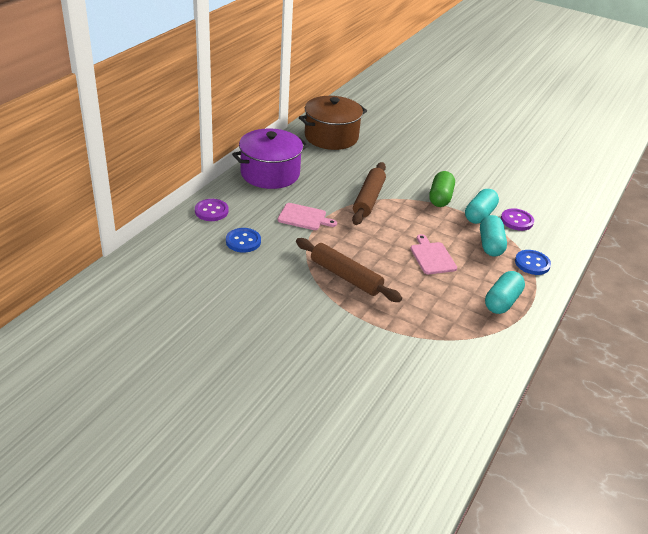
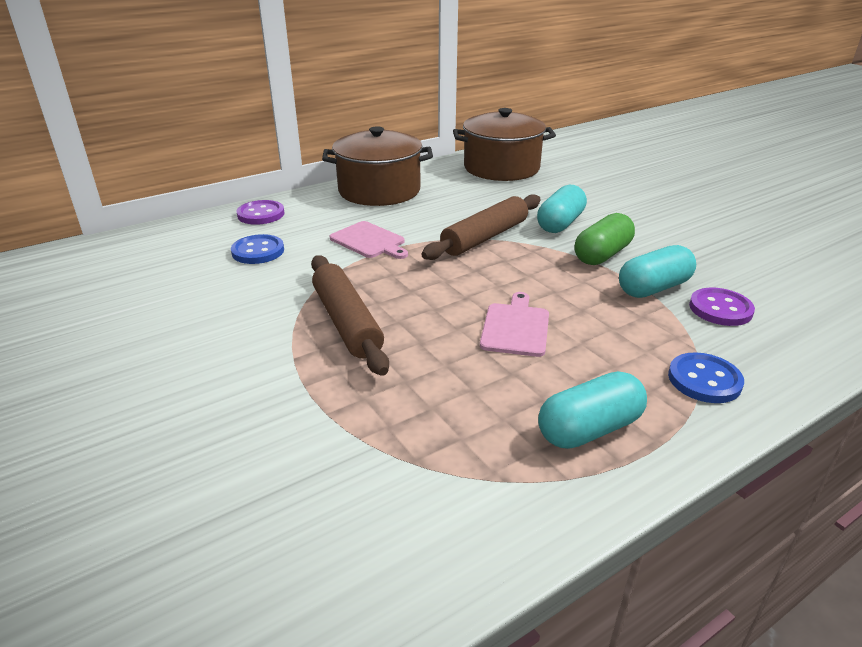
camera: 30 degrees right, 5 degrees down
purple pot [232,128,309,189] -> brown pot [322,126,433,206]
turquoise capsule [480,215,507,256] -> turquoise capsule moved to [537,185,587,233]

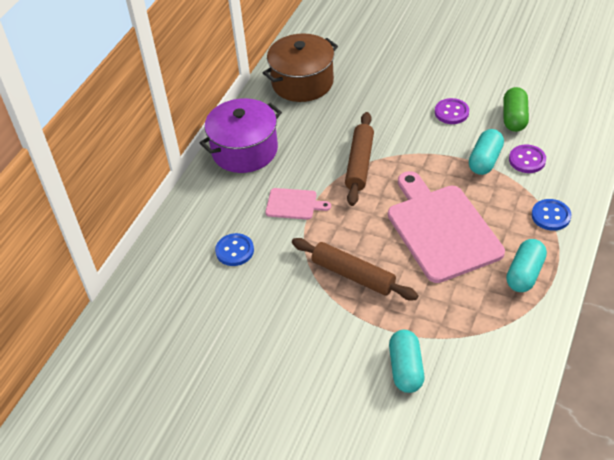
camera: 30 degrees left, 15 degrees up
purple button [236,200,284,225] -> purple button moved to [435,98,469,124]
brown pot [322,126,433,206] -> purple pot [200,98,282,173]
pink cutting board [480,292,549,357] -> pink cutting board [388,171,505,283], size x2.14
turquoise capsule [537,185,587,233] -> turquoise capsule moved to [389,330,424,393]
green capsule [575,213,635,265] -> green capsule moved to [503,87,529,132]

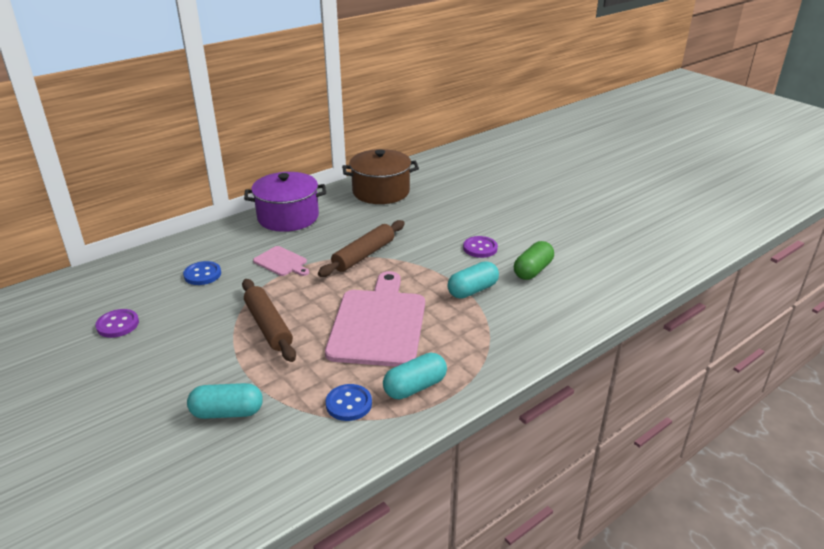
camera: 25 degrees right, 15 degrees down
turquoise capsule [389,330,424,393] -> turquoise capsule turned 60 degrees clockwise [187,383,263,419]
purple button [509,145,546,173] -> purple button moved to [95,309,139,338]
blue button [532,199,571,231] -> blue button moved to [326,384,372,421]

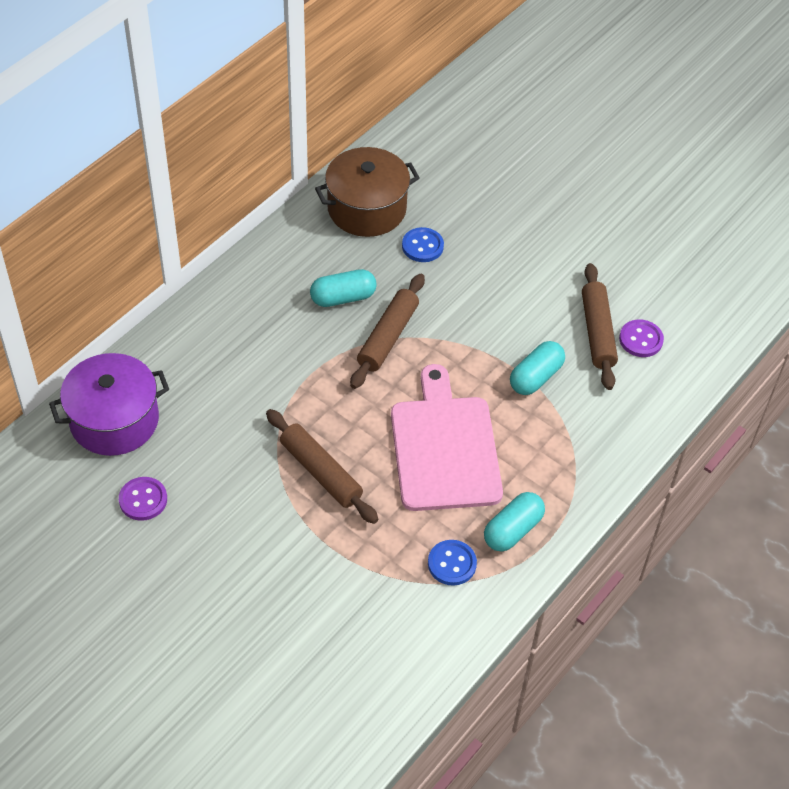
camera: 15 degrees left, 20 degrees up
blue button [183,261,221,285] -> blue button moved to [402,227,444,262]
turquoise capsule [187,383,263,419] -> turquoise capsule moved to [310,269,377,307]
purple pot [244,172,326,232] -> purple pot moved to [49,353,169,456]
pink cutting board [253,246,309,276] -> none
purple button [463,236,498,258] -> purple button moved to [619,320,664,357]
green capsule [514,241,554,280] -> brown rolling pin [582,263,618,390]

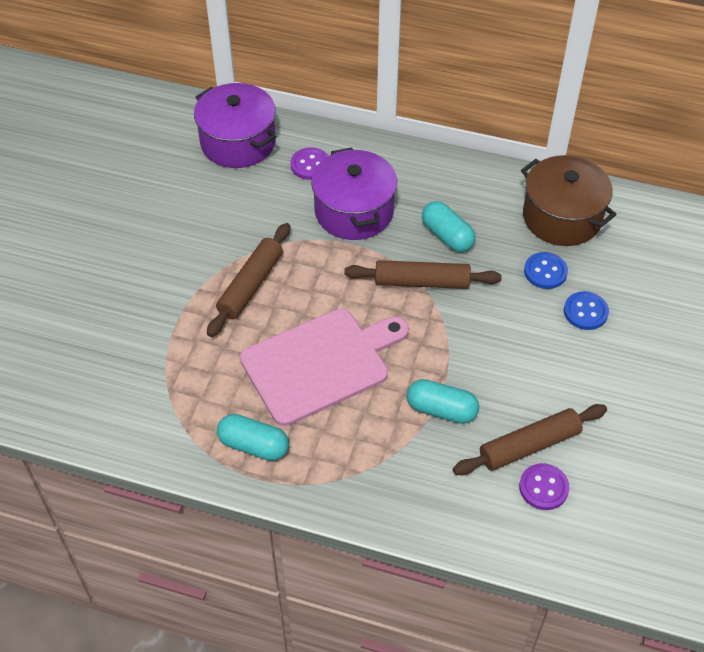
camera: 70 degrees right, 0 degrees up
purple button [119,477,167,521] -> purple button moved to [291,148,328,180]
blue button [428,540,477,586] -> blue button moved to [564,291,609,330]
none -> purple pot [311,148,397,240]

